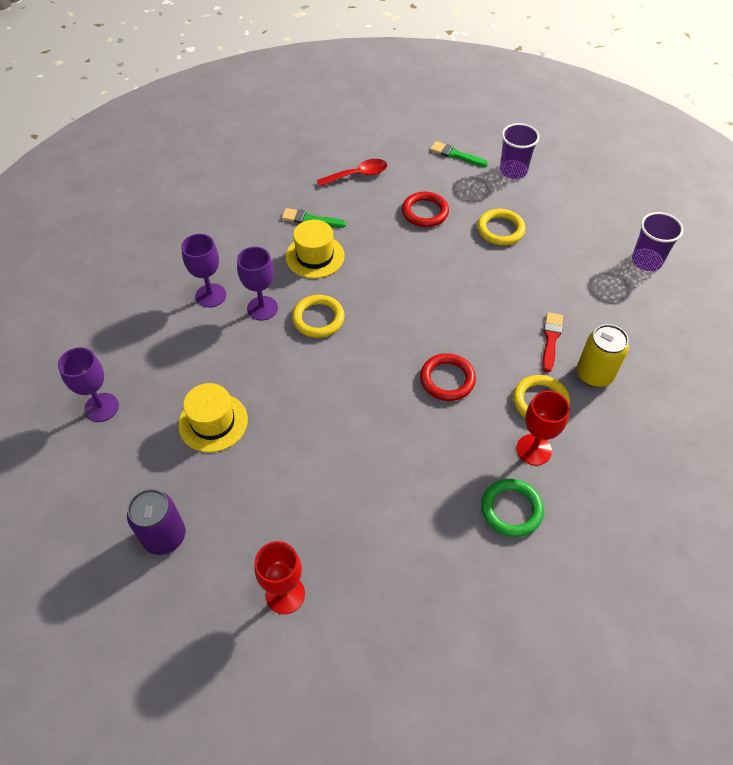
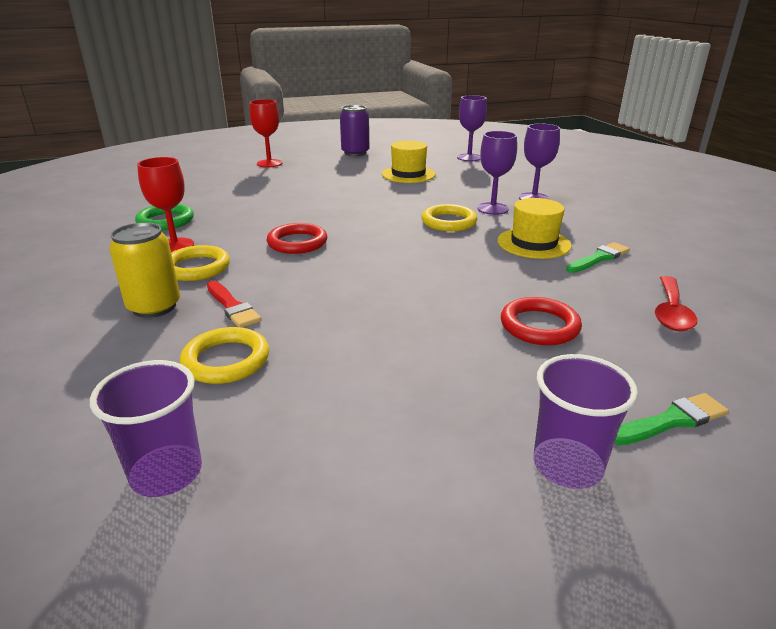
camera: 130 degrees right, 25 degrees down
yellow ring [477,209,525,245] -> yellow ring moved to [180,327,269,384]

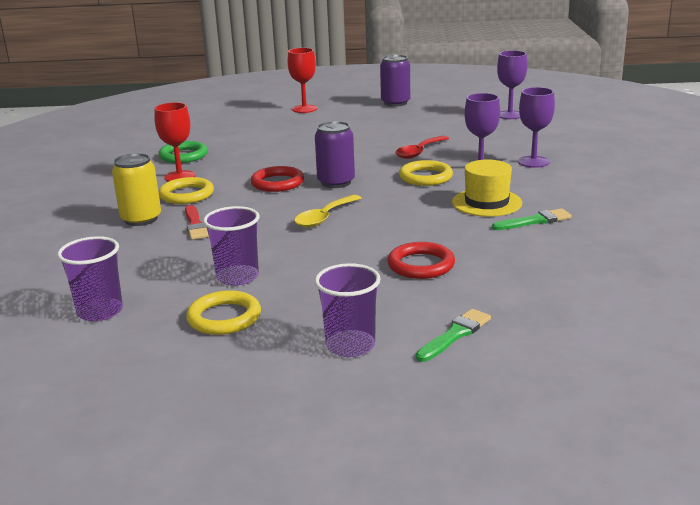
camera: 20 degrees right, 5 degrees down
yellow ring [180,327,269,384] -> yellow ring moved to [186,290,261,335]
yellow hat [382,141,436,183] -> none
green brush [614,393,729,445] -> green brush turned 45 degrees counterclockwise [416,309,491,362]
red spoon [655,276,697,331] -> red spoon moved to [395,136,449,159]
none -> purple cup [203,206,259,286]
none -> yellow spoon [294,195,361,228]
none -> purple can [315,121,355,188]

